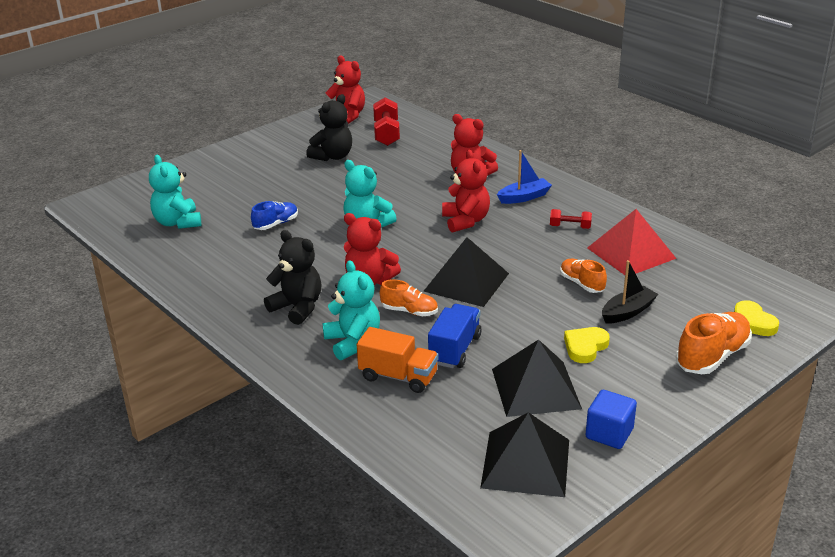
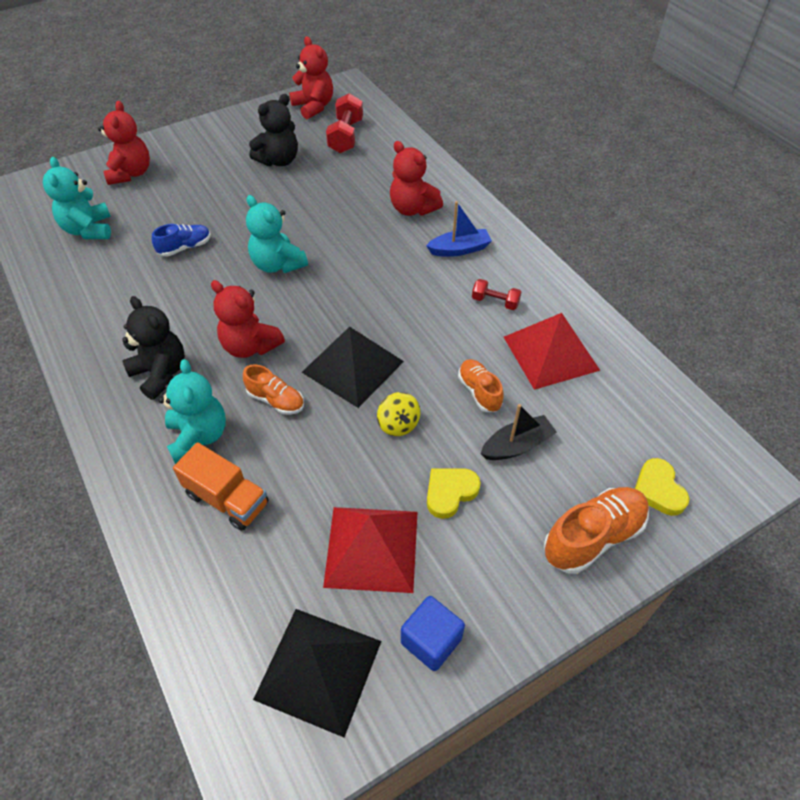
camera: 10 degrees right, 20 degrees up
blue truck [428,304,481,368] -> none
red teddy bear [442,150,490,233] -> red teddy bear moved to [98,101,150,185]
black pyramid [492,339,582,417] -> red pyramid [323,507,418,593]
none -> yellow spinning top [377,392,420,436]

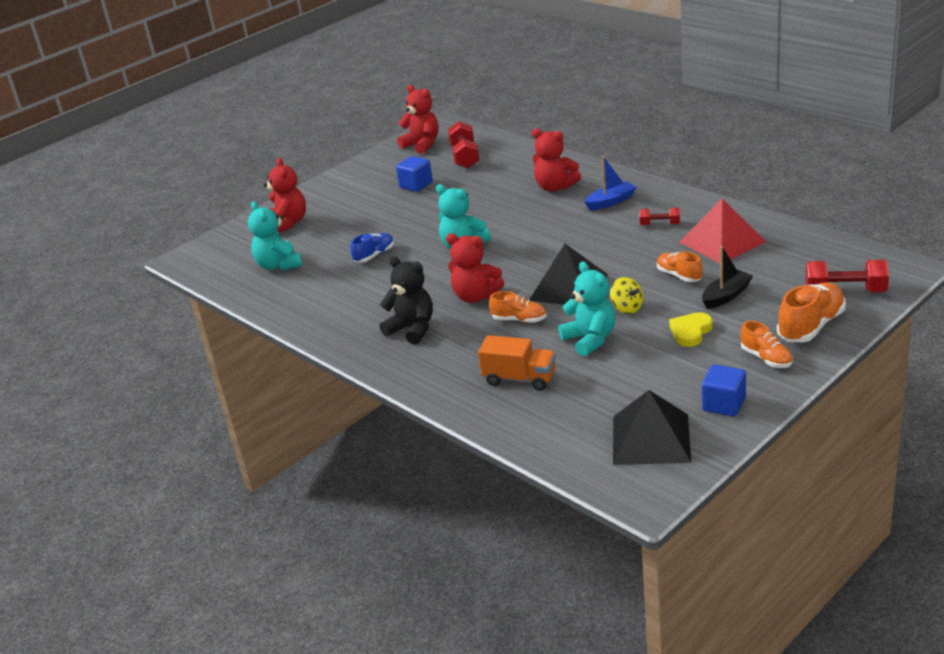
camera: 10 degrees left, 20 degrees down
turquoise teddy bear [159,359,226,464] -> turquoise teddy bear moved to [558,261,615,357]
black teddy bear [249,94,298,166] -> blue cube [396,156,433,192]
red pyramid [323,507,418,593] -> none
yellow heart [635,458,690,516] -> red dumbbell [806,260,889,292]
none -> orange shoe [741,321,793,368]

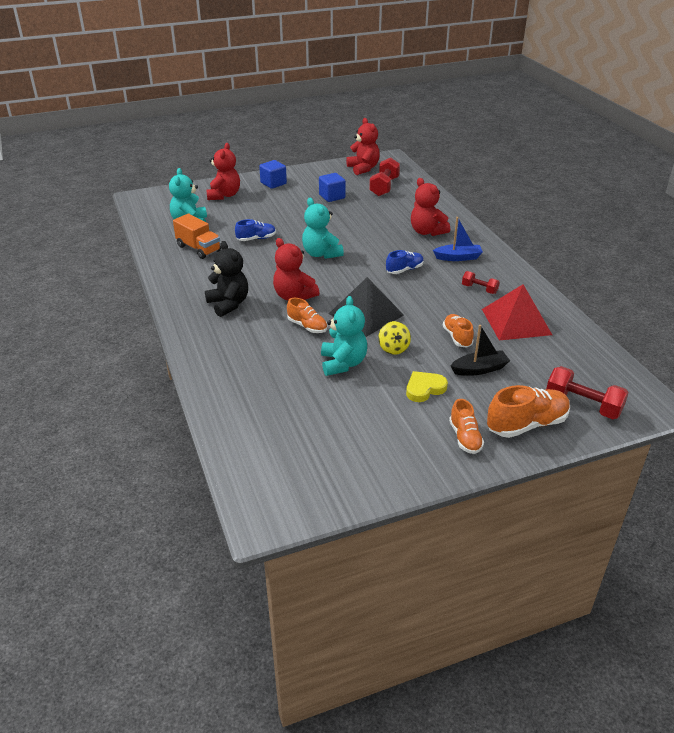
camera: 20 degrees right, 5 degrees up
orange truck [478,335,556,391] -> orange truck moved to [173,213,221,259]
black pyramid [613,390,691,465] -> none
blue cube [702,365,746,417] -> blue cube moved to [259,160,287,189]
none -> blue shoe [386,250,424,274]

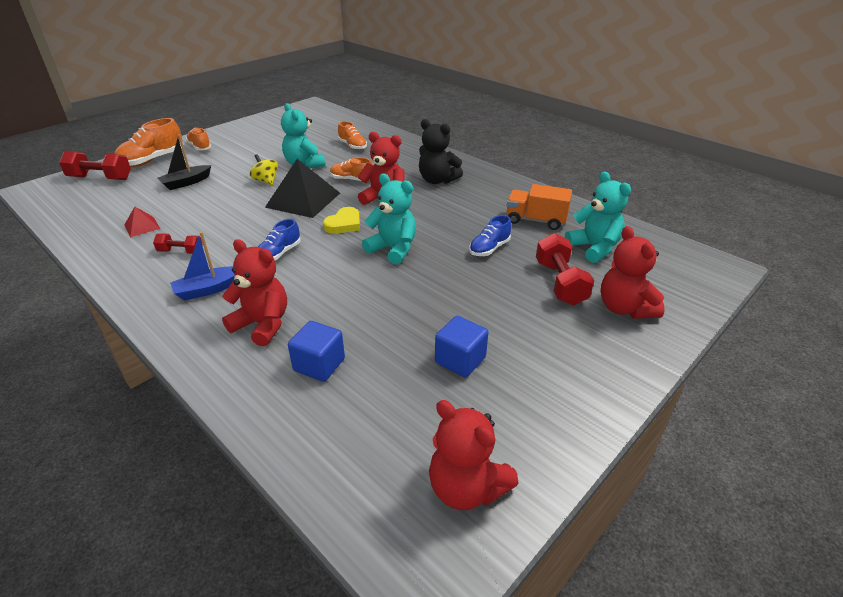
camera: 155 degrees right, 0 degrees up
blue cube [259,160,287,189] -> blue cube moved to [288,321,345,382]
red dumbbell [369,158,400,196] -> red dumbbell moved to [536,233,594,305]
yellow heart [406,371,448,402] -> yellow heart moved to [323,207,360,234]
orange shoe [443,314,474,347] -> orange shoe moved to [338,121,367,150]
red pyramid [482,284,552,341] -> red pyramid [124,207,160,237], size x0.48

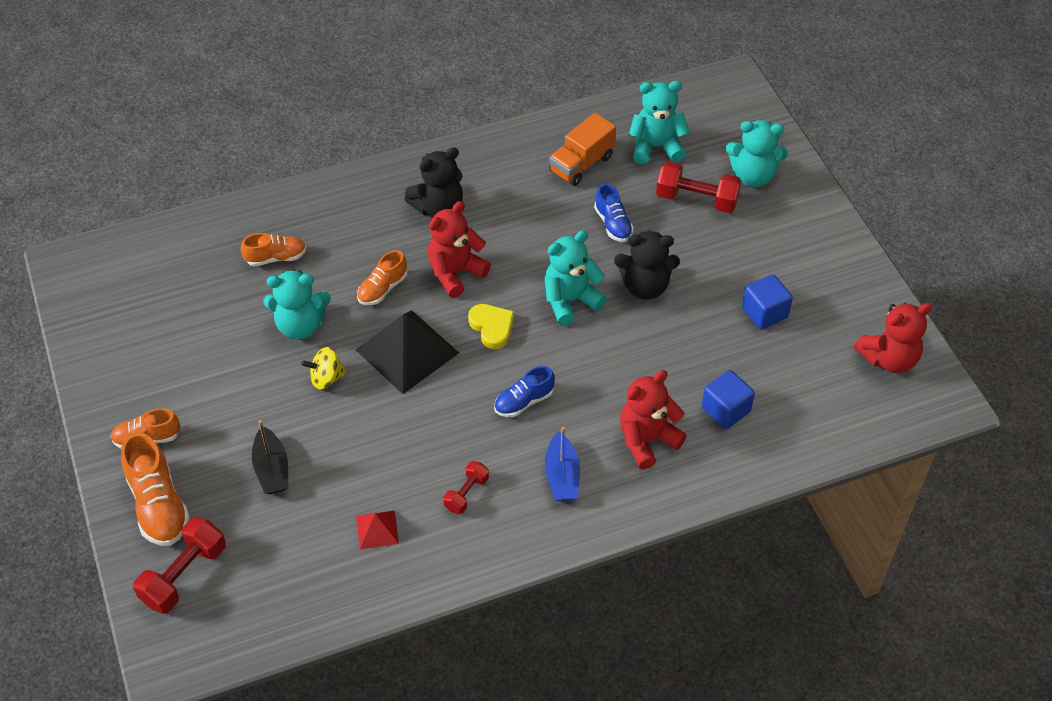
camera: 65 degrees left, 15 degrees up
blue shoe [258,219,301,260] -> blue shoe turned 90 degrees clockwise [494,366,555,417]
red teddy bear [601,226,665,319] -> turquoise teddy bear [726,120,788,187]
none -> black teddy bear [614,230,680,300]

